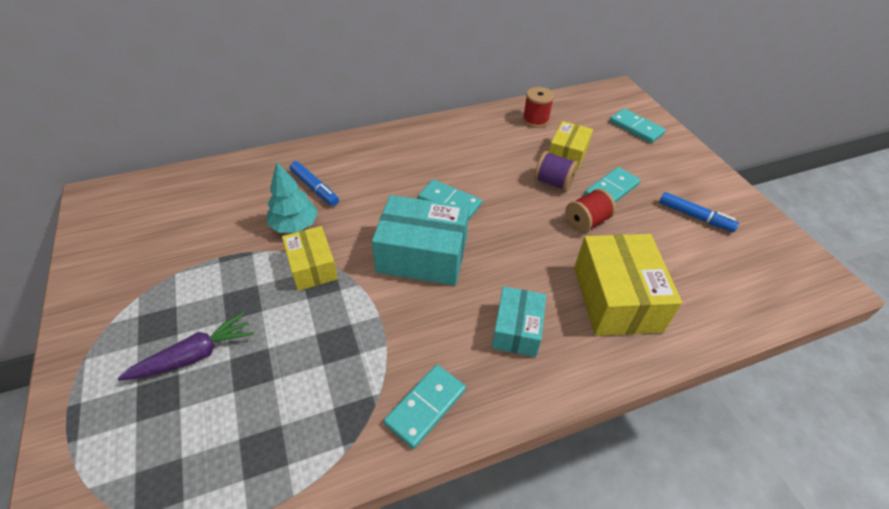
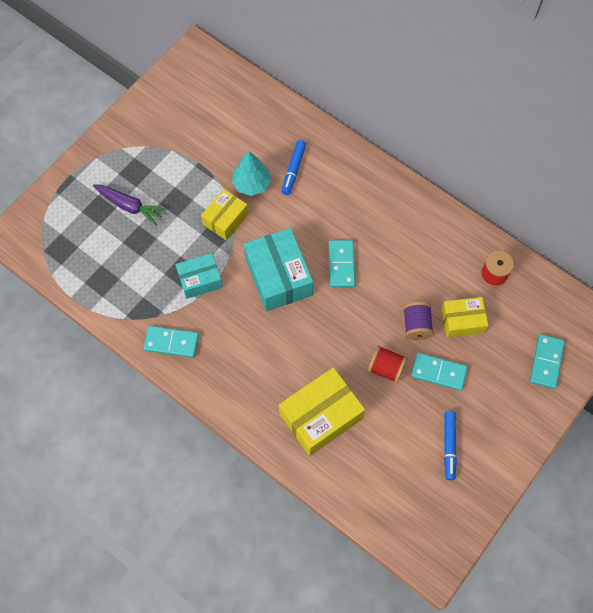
camera: 60 degrees right, 20 degrees up
turquoise box [492,286,546,357] -> turquoise box moved to [175,253,223,299]

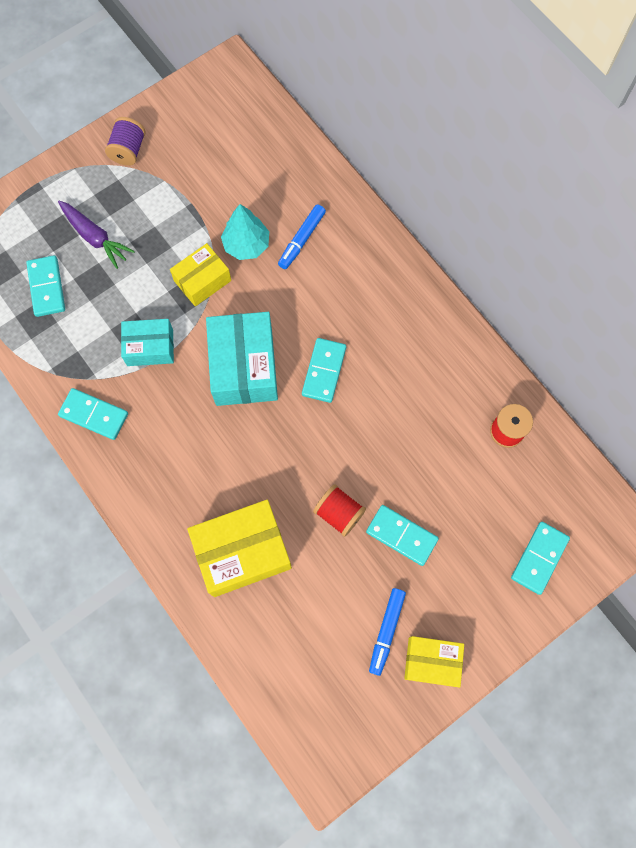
camera: 15 degrees right, 5 degrees up
purple spool [403,302,434,340] -> purple spool moved to [105,117,145,166]
yellow box [441,297,488,338] -> yellow box moved to [404,636,464,687]
none -> turquoise domino [26,255,65,317]

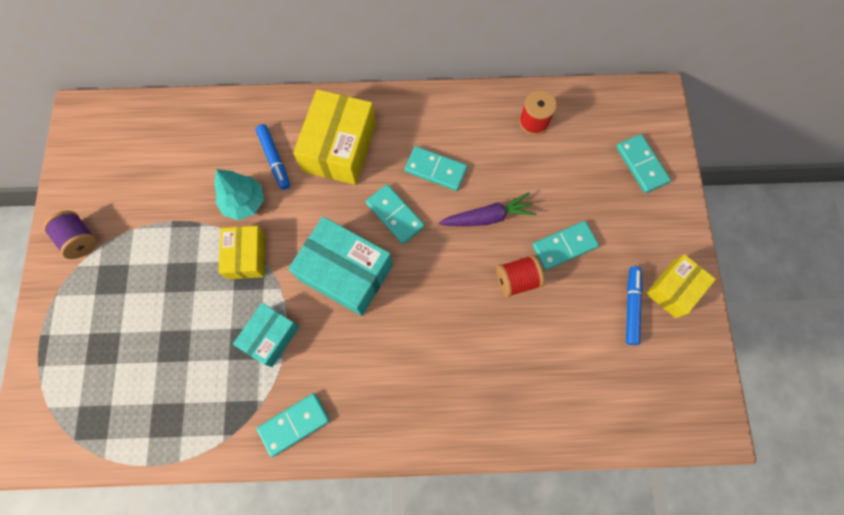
camera: 55 degrees left, 0 degrees up
turquoise domino [26,255,65,317] -> turquoise domino moved to [405,146,468,191]
purple carrot [58,201,135,269] -> purple carrot moved to [439,192,537,226]
yellow box [187,500,292,597] -> yellow box moved to [293,89,376,185]
blue marker [369,588,406,676] -> blue marker turned 135 degrees counterclockwise [626,266,643,345]

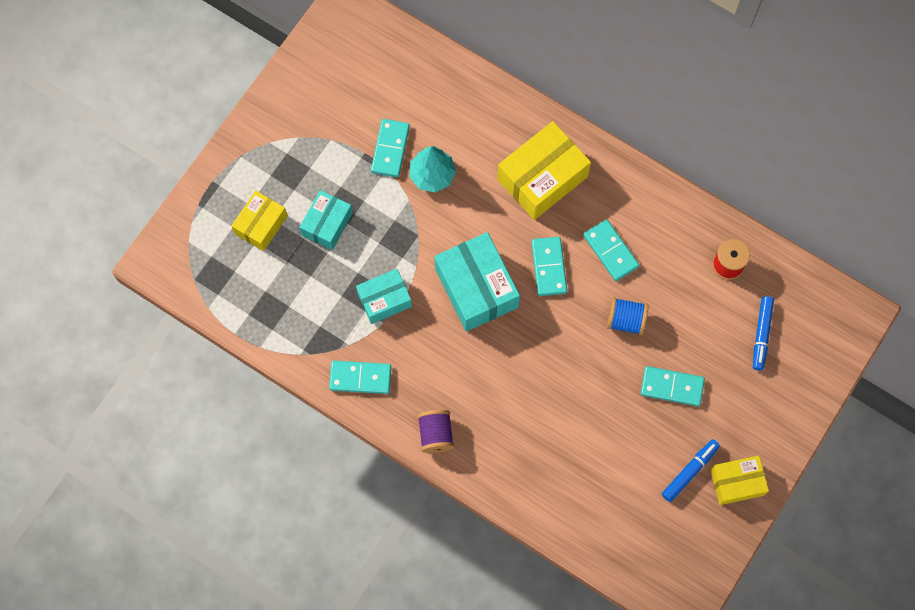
camera: 35 degrees right, 0 degrees up
purple spool [43,211,97,259] -> purple spool moved to [418,410,454,453]
yellow box [218,226,265,279] -> yellow box moved to [231,191,288,251]
blue marker [256,124,290,190] -> blue marker moved to [753,296,774,371]
purple carrot [439,192,537,226] -> blue spool [607,297,648,335]
red spool [496,255,544,297] -> none
turquoise domino [616,134,671,193] -> turquoise domino moved to [371,119,410,177]
none -> turquoise box [299,190,353,250]

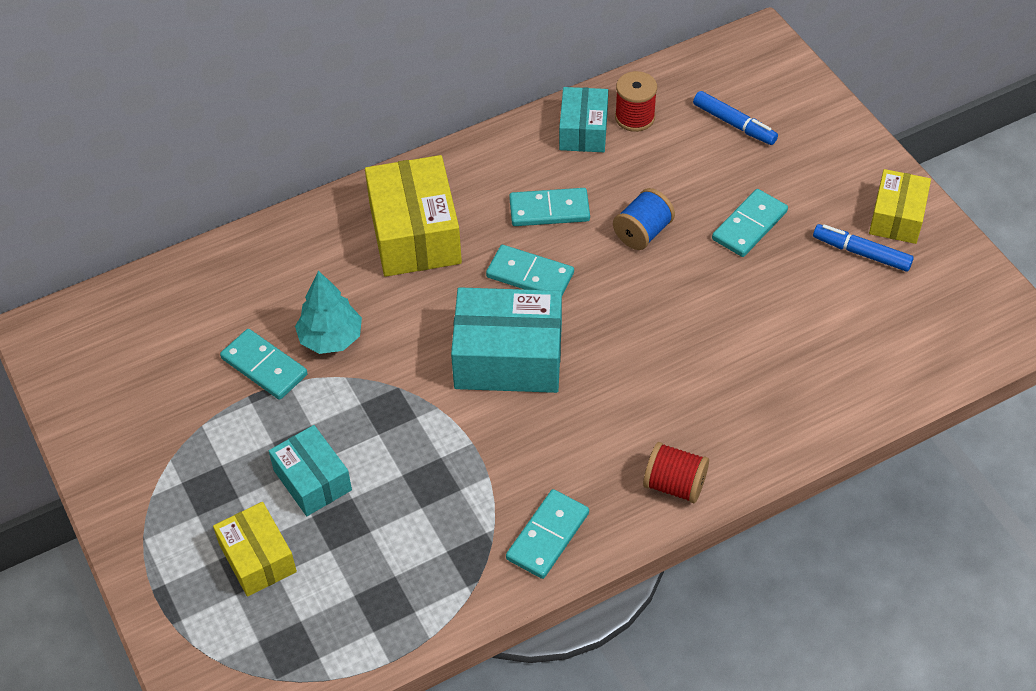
camera: 60 degrees left, 20 degrees down
turquoise box [356,269,412,324] -> turquoise box moved to [559,87,608,152]
purple spool [418,410,454,453] -> red spool [643,442,709,503]
blue marker [662,439,720,502] -> blue marker turned 45 degrees counterclockwise [813,224,914,272]

